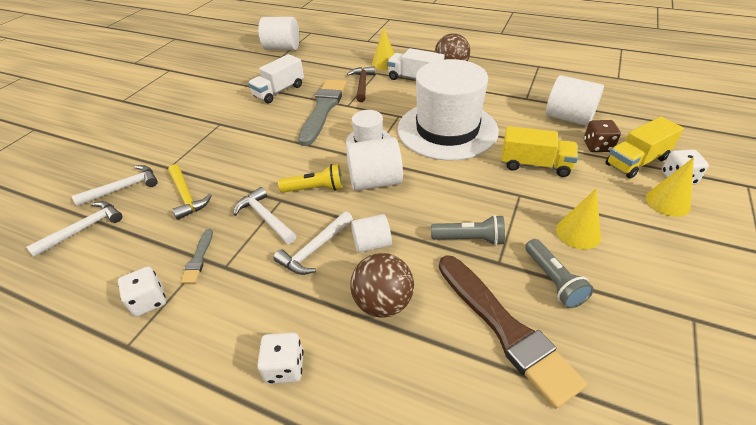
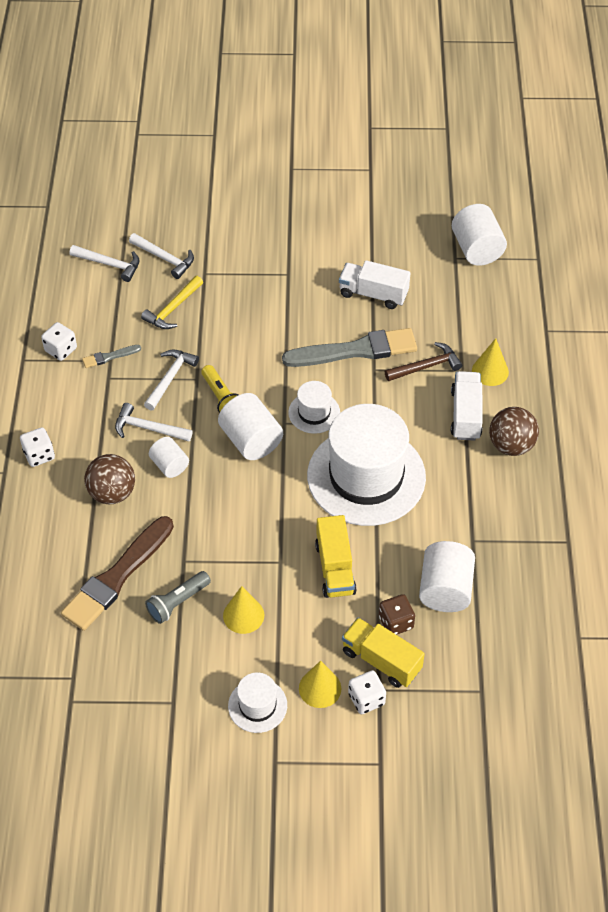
camera: 65 degrees right, 10 degrees up
grey flashlight [431,215,505,246] -> none
none -> white hat [228,673,287,733]

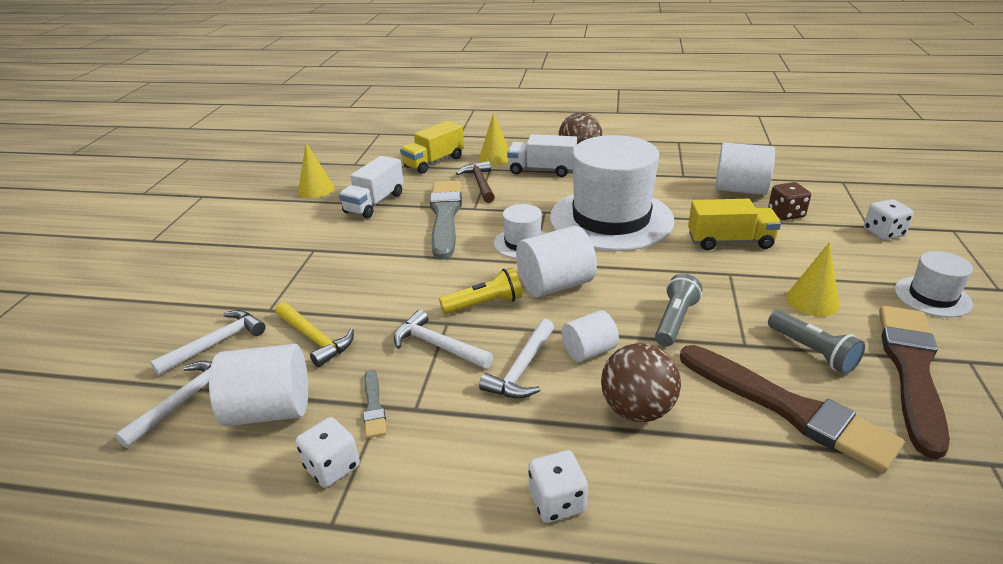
camera: 80 degrees left, 20 degrees down
yellow cone [299,660,341,708] -> yellow cone moved to [298,143,334,198]
yellow truck [342,618,425,688] -> yellow truck moved to [400,121,464,174]
white cylinder [452,204,507,266] -> white cylinder moved to [209,344,308,426]
none -> grey flashlight [655,274,702,346]
none -> brown brush [879,306,950,459]

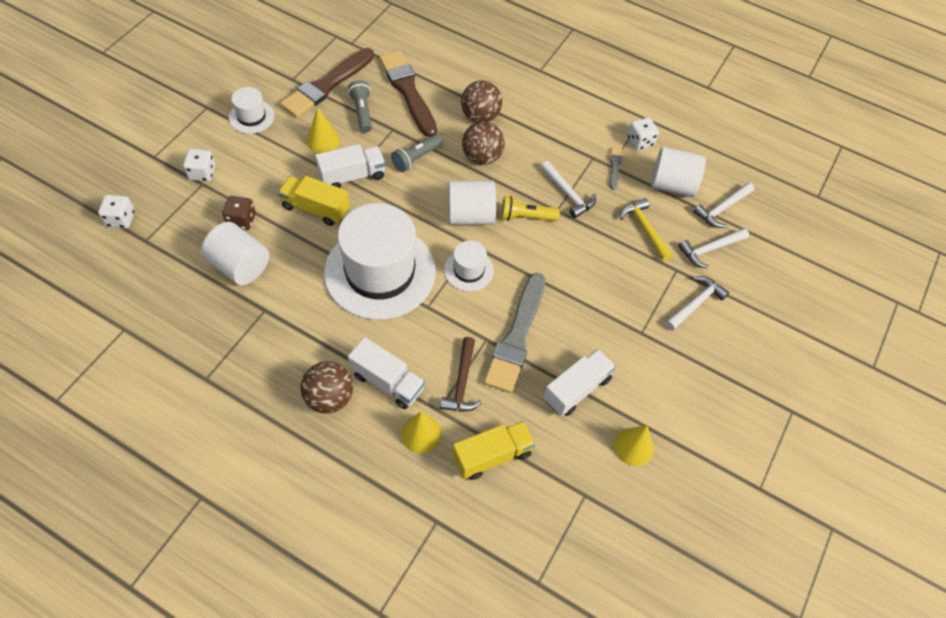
camera: 165 degrees left, 25 degrees up
white hammer [479,319,554,398] -> white hammer moved to [665,276,730,331]
white dice [528,450,588,523] -> white dice moved to [98,195,135,229]
white cylinder [561,310,619,362] -> brown ball [462,121,505,165]
none -> white truck [315,144,386,188]

